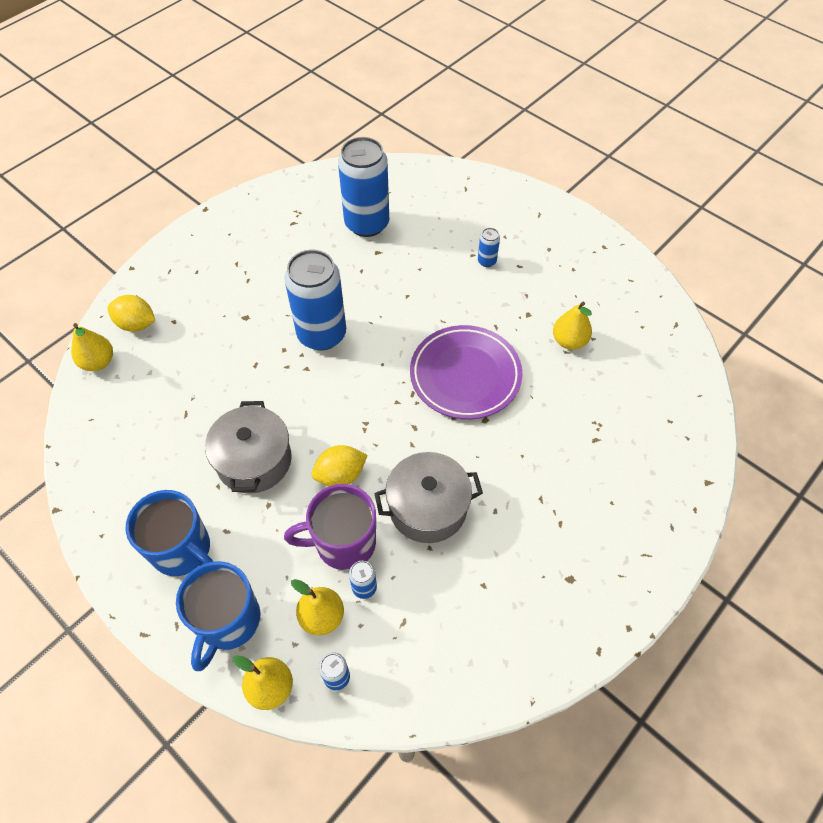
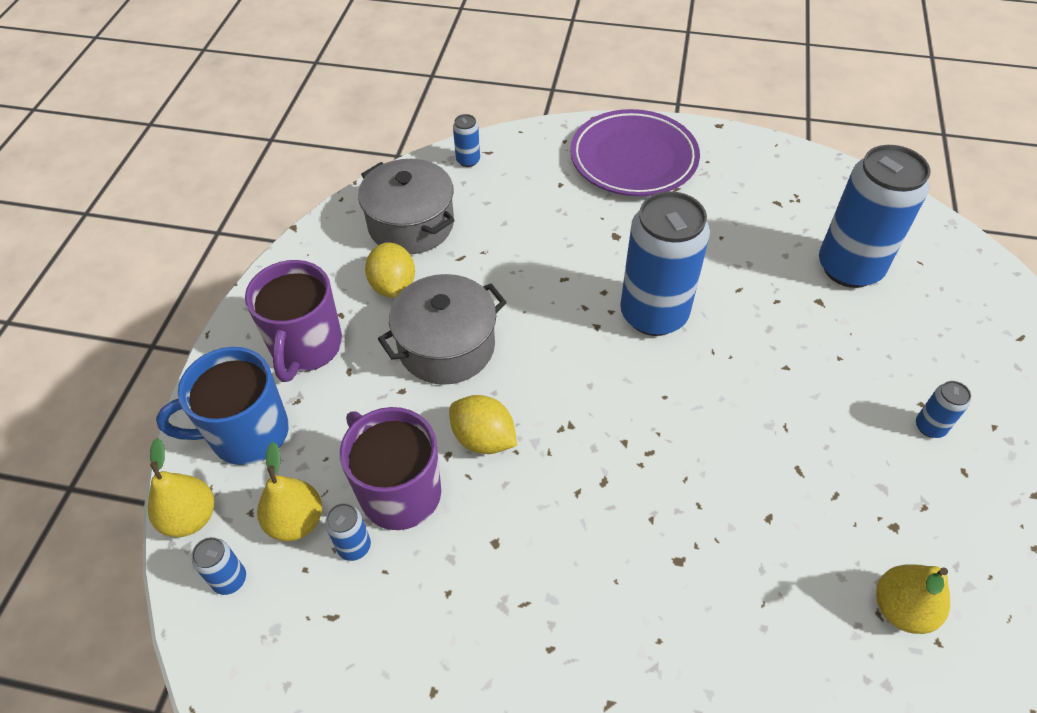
camera: 60 degrees right, 5 degrees down
yellow pear [71,323,113,371] -> blue can [453,114,480,167]
yellow lemon [107,295,155,332] -> yellow lemon moved to [365,242,415,298]
blue mug [126,490,214,576] -> purple mug [245,260,342,382]
grey pot [374,452,483,543] -> grey pot moved to [358,159,455,254]
purple plate [410,325,523,419] -> purple plate moved to [570,109,700,196]

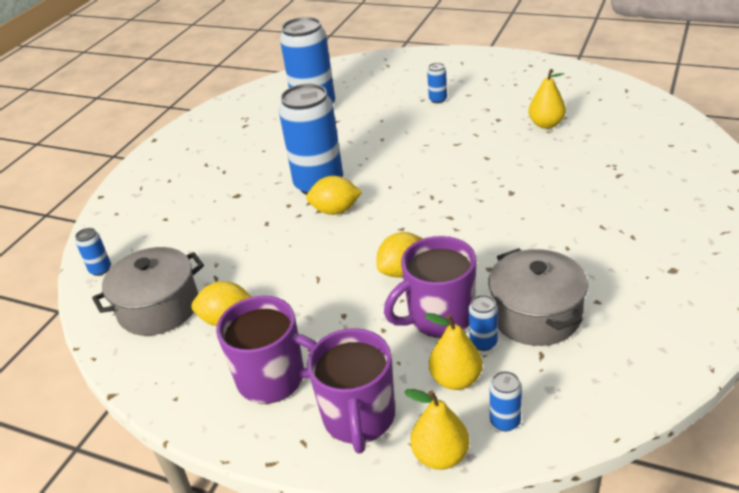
camera: 75 degrees left, 15 degrees down
blue mug [156,347,289,465] -> purple mug [307,328,395,454]
grey pot [378,274,507,385] -> grey pot moved to [488,248,588,346]
purple plate [570,109,700,196] -> none
none -> yellow lemon [306,176,362,215]

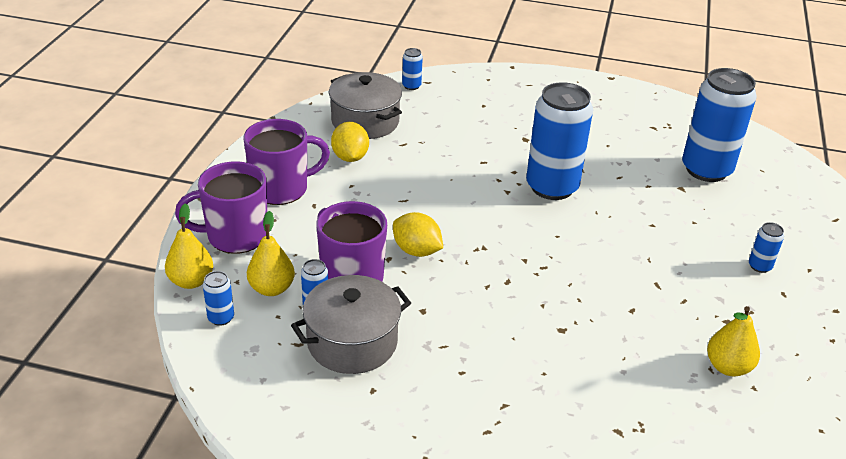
camera: 75 degrees right, 0 degrees up
purple mug [216,296,316,404] -> purple mug turned 120 degrees counterclockwise [243,119,330,205]
yellow lemon [306,176,362,215] -> none

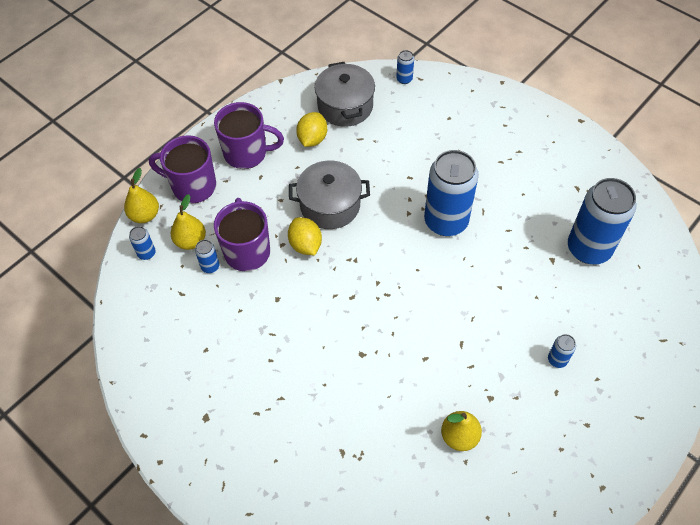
camera: 30 degrees right, 20 degrees up
grey pot [291,275,411,374] -> grey pot moved to [289,160,370,229]

